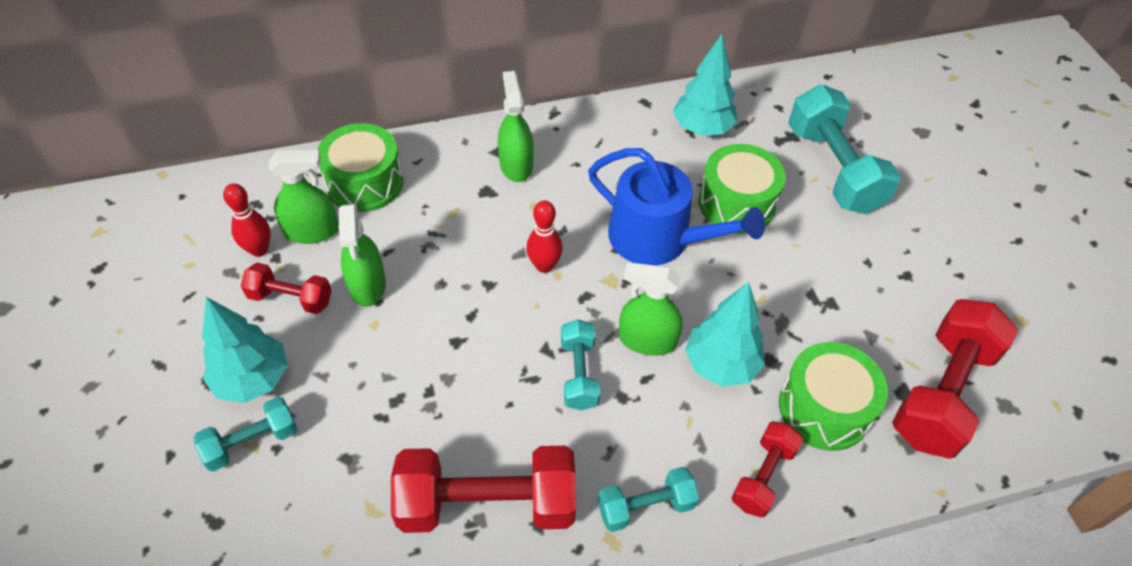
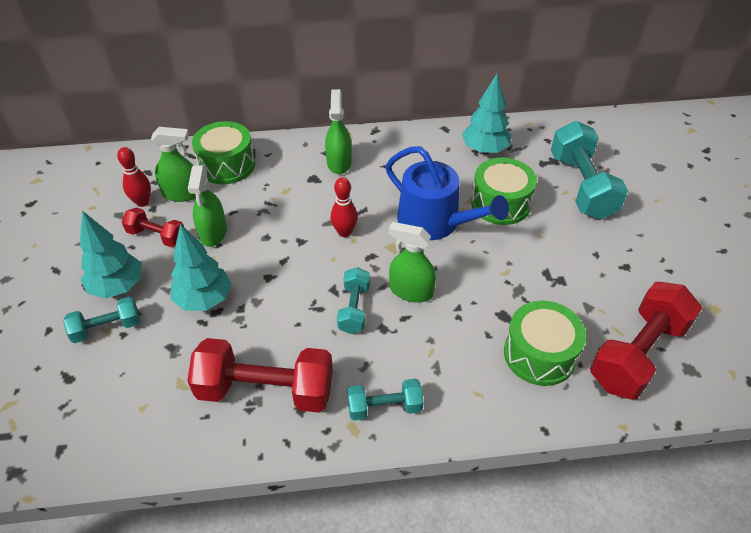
camera: 10 degrees right, 5 degrees down
turquoise tree [685,282,765,387] -> turquoise tree moved to [171,224,231,311]
red dumbbell [731,421,803,518] -> none

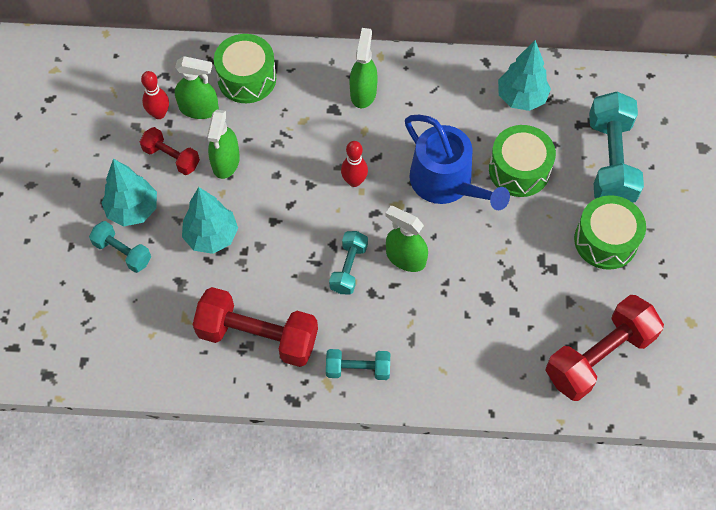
camera: 10 degrees right, 15 degrees up
turquoise dumbbell [63,297,140,343] -> turquoise dumbbell turned 45 degrees clockwise [89,221,151,273]
green drum [504,301,586,386] -> green drum moved to [574,195,646,270]

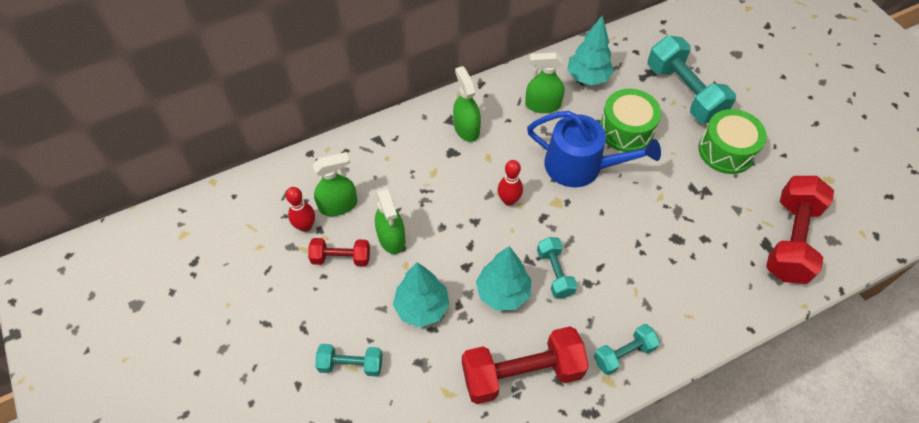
camera: 30 degrees left, 5 degrees down
turquoise tree [101,159,157,226] -> turquoise tree moved to [476,246,532,311]
green drum [214,34,276,103] -> none
green spray bottle [385,206,428,272] -> green spray bottle moved to [525,52,564,113]

